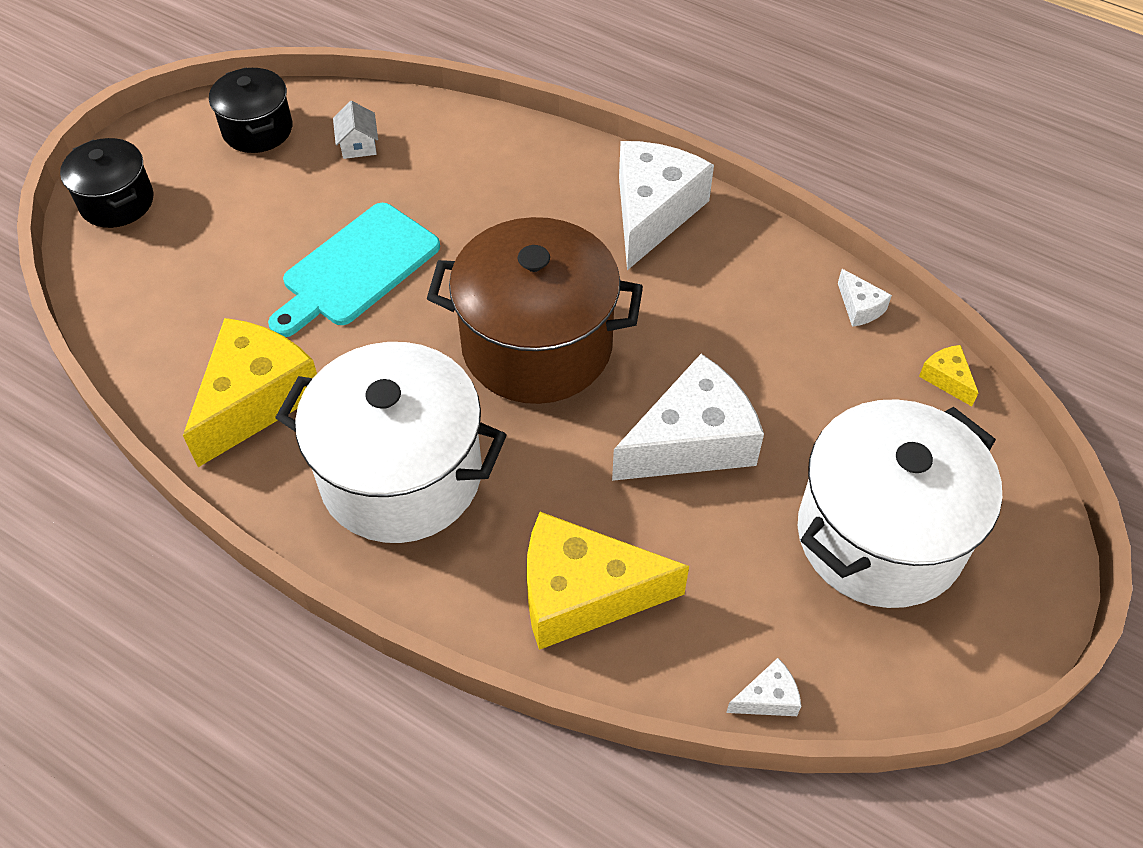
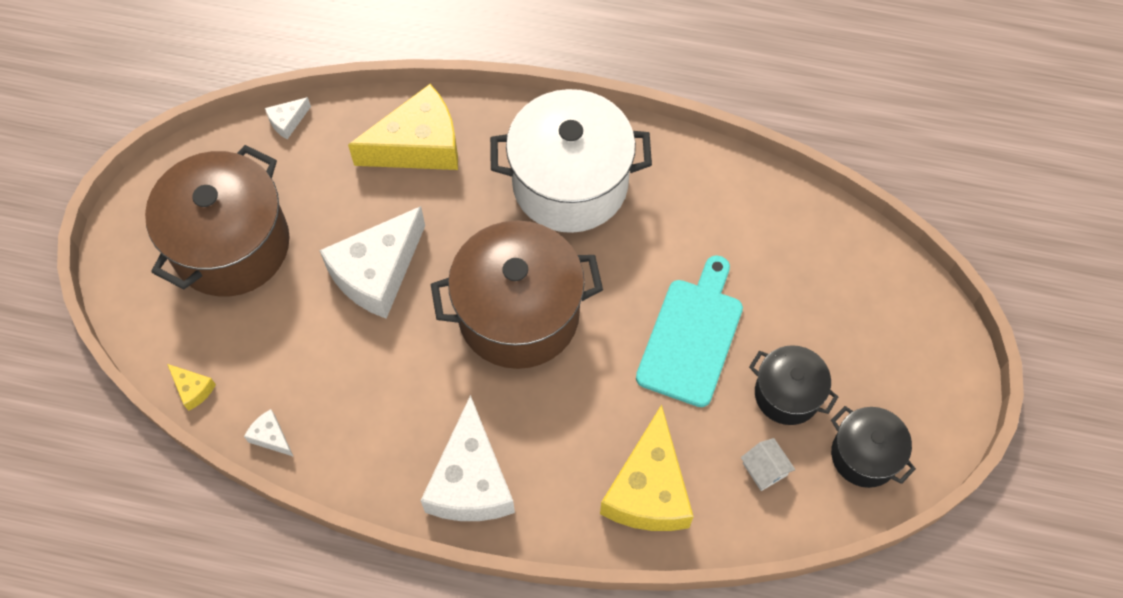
camera: 160 degrees right, 10 degrees up
black pot [60,138,154,228] -> black pot moved to [749,345,838,425]
yellow cheese [183,318,317,467] -> yellow cheese moved to [600,404,694,531]
white pot [798,399,1002,608] -> brown pot [145,145,290,296]

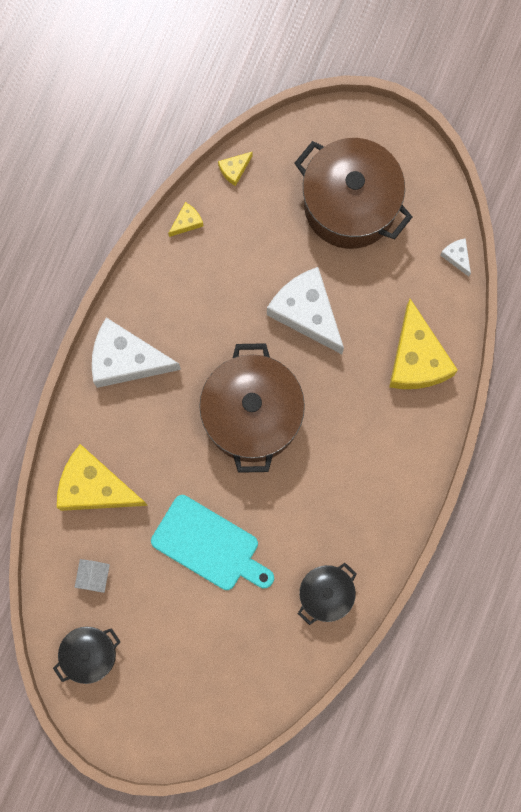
camera: 100 degrees right, 15 degrees up
white cheese [244,409,294,457] -> yellow cheese [168,202,203,237]
white pot [490,89,652,233] -> none
white house [741,438,795,491] -> white house turned 60 degrees counterclockwise [75,559,110,593]
black pot [749,345,838,425] -> black pot moved to [298,563,357,625]

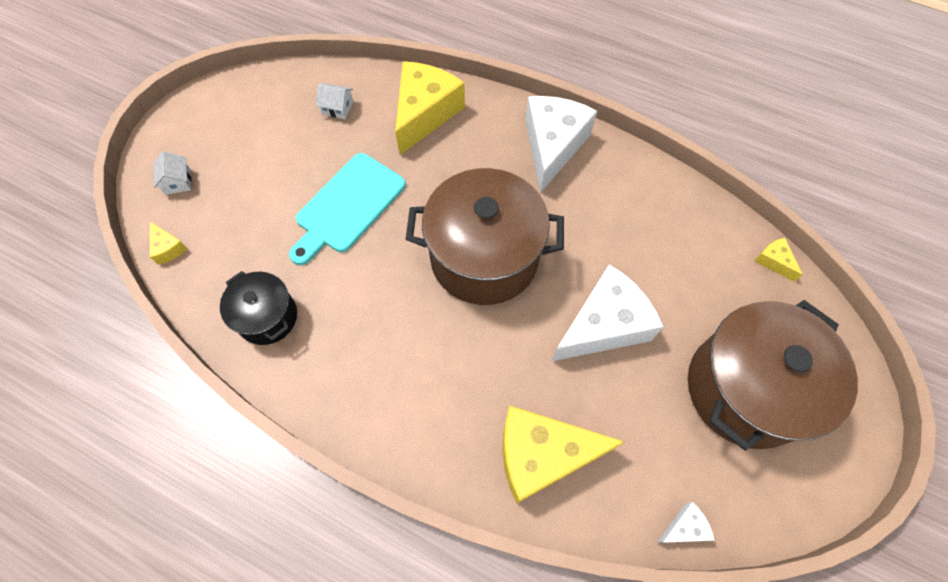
camera: 95 degrees right, 15 degrees down
black pot [53,626,120,684] -> none
yellow cheese [168,202,203,237] -> yellow cheese moved to [150,222,188,265]
none -> white house [153,151,191,195]

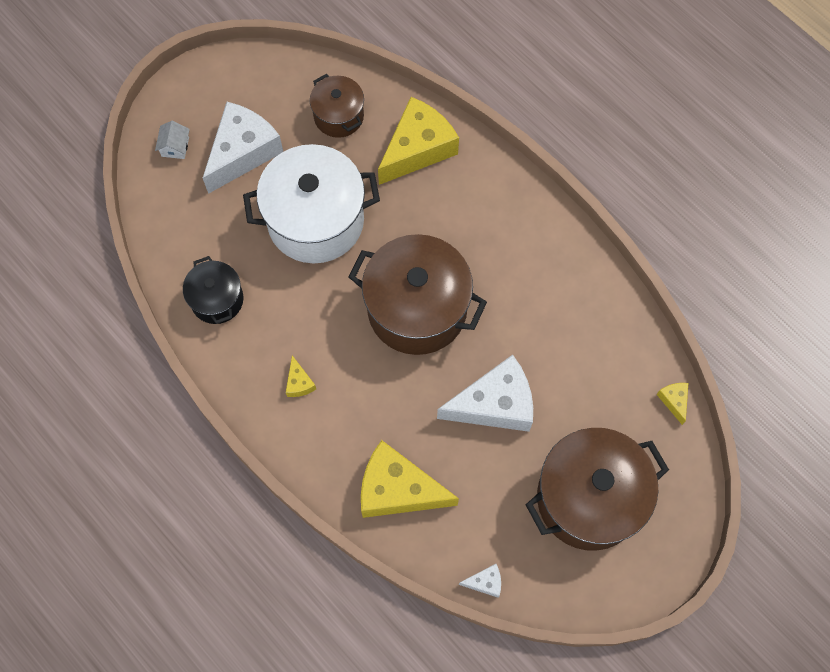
camera: 20 degrees right, 5 degrees up
yellow cheese [150,222,188,265] -> yellow cheese moved to [286,355,316,397]
turquoise cutting board [289,153,406,265] -> white pot [243,144,380,263]
white house [316,83,353,119] -> brown pot [310,74,364,138]
white cheese [525,96,597,193] -> white cheese moved to [203,102,283,194]

